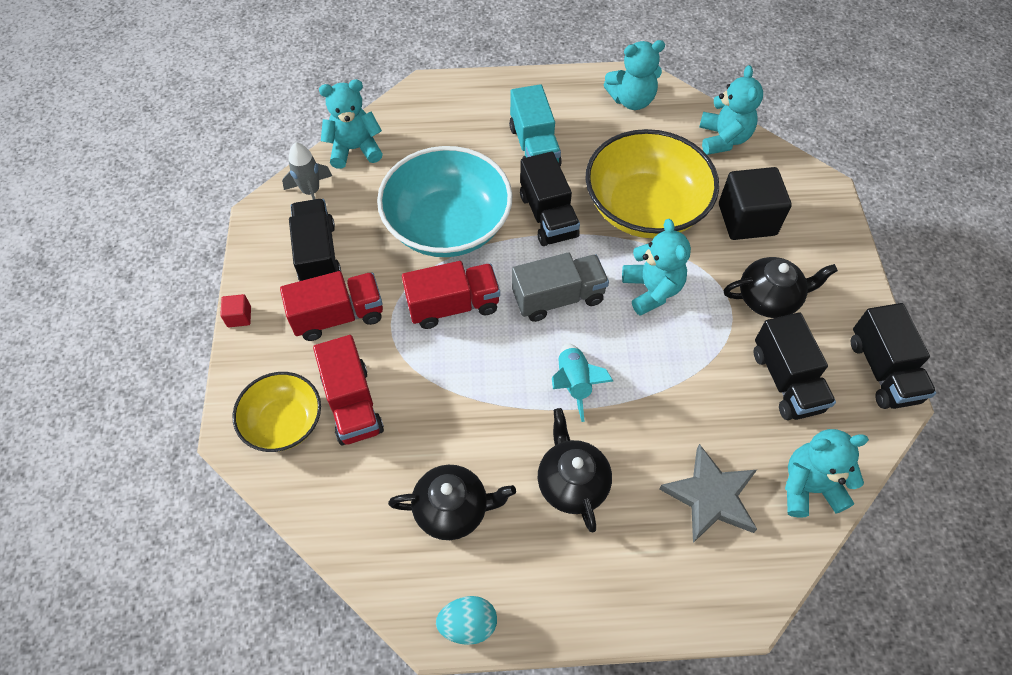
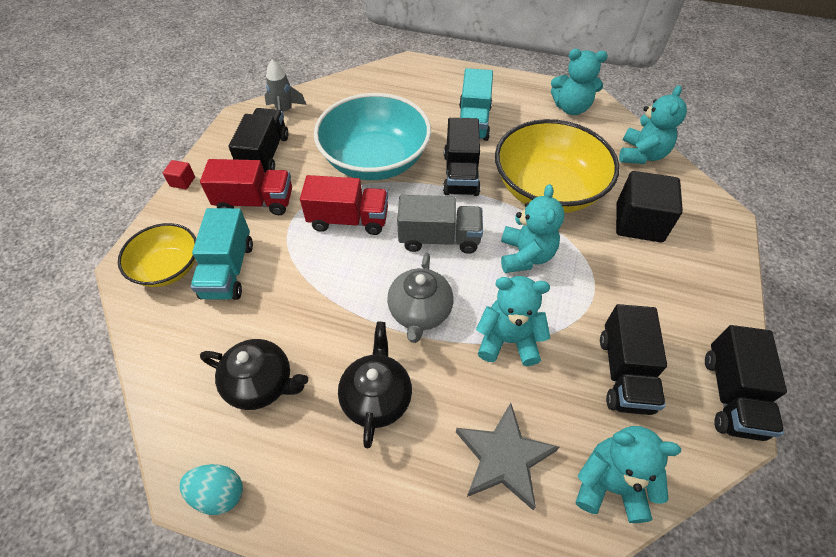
camera: 20 degrees right, 5 degrees down
red truck [313,335,384,445] -> turquoise truck [191,208,253,300]
turquoise teddy bear [319,79,383,169] -> turquoise teddy bear moved to [476,276,550,366]
turquoise rocket [552,344,613,422] -> grey teapot [387,253,453,343]
black teapot [724,257,838,318] -> none

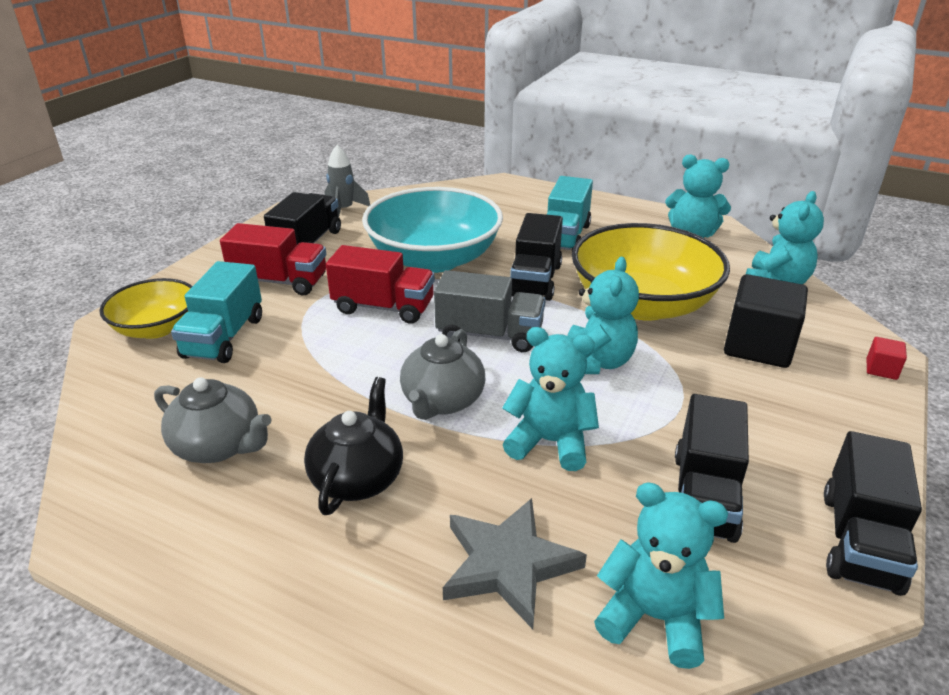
camera: 10 degrees right, 20 degrees down
red cube [163,160,195,189] -> red cube moved to [867,337,907,380]
turquoise egg [180,464,243,515] -> none
black teapot [200,339,308,410] -> grey teapot [154,377,272,463]

